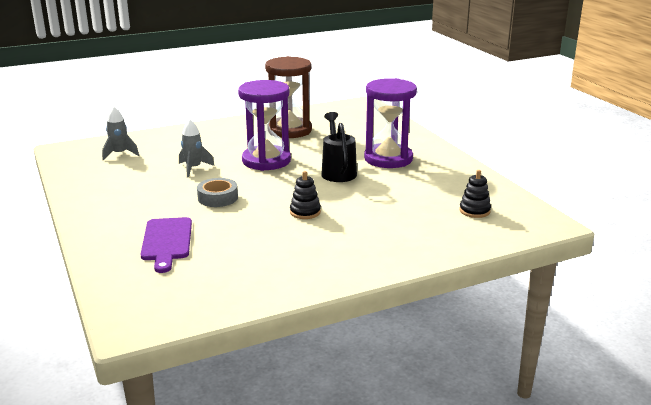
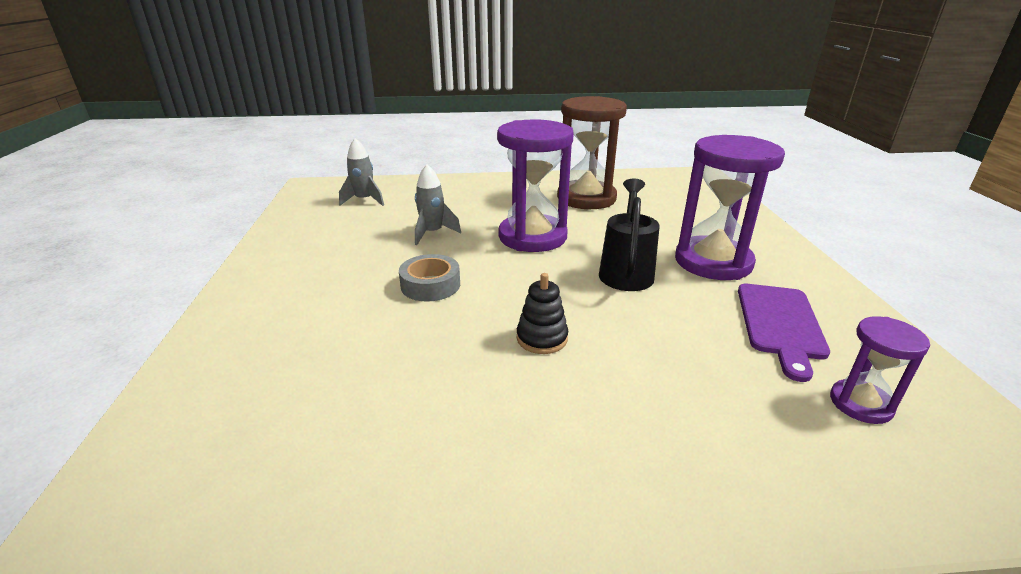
camera: 20 degrees right, 5 degrees up
purple cutting board [140,217,192,273] -> purple cutting board moved to [738,284,830,382]
black stacking toy [459,170,491,218] -> purple hourglass [830,316,930,424]

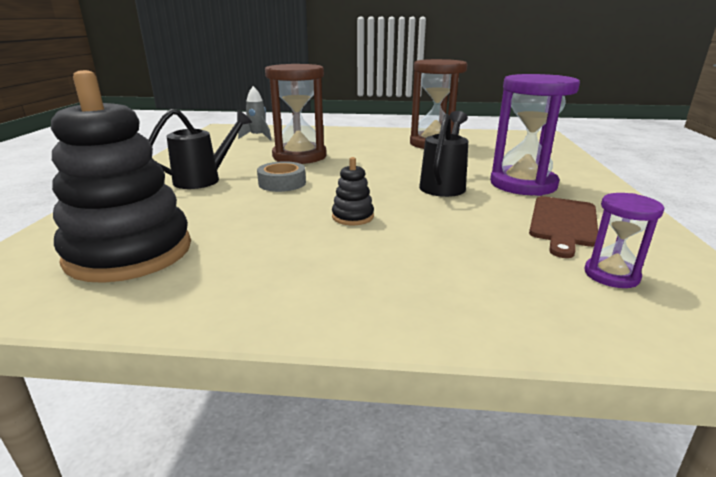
camera: 10 degrees right, 5 degrees down
grey rocket [415,164,461,245] -> brown hourglass [265,64,326,164]
purple hourglass [497,119,574,252] -> none
purple cutting board [738,284,830,382] -> brown cutting board [529,196,598,258]
none -> black stacking toy [51,70,191,283]
none -> black watering can [148,109,252,189]

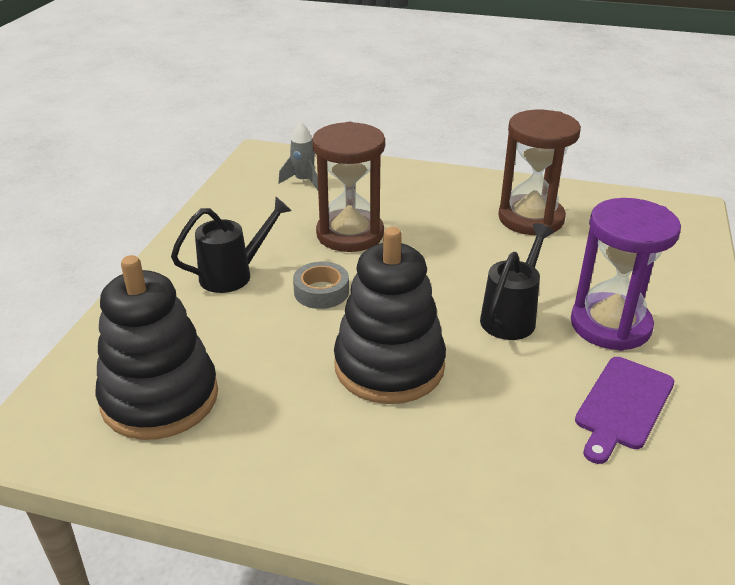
camera: 10 degrees right, 10 degrees up
black stacking toy [332,157,374,225] -> black stacking toy [334,227,446,404], size x2.38
brown cutting board [529,196,598,258] -> purple cutting board [575,357,674,464]
purple hourglass [585,193,664,288] -> none

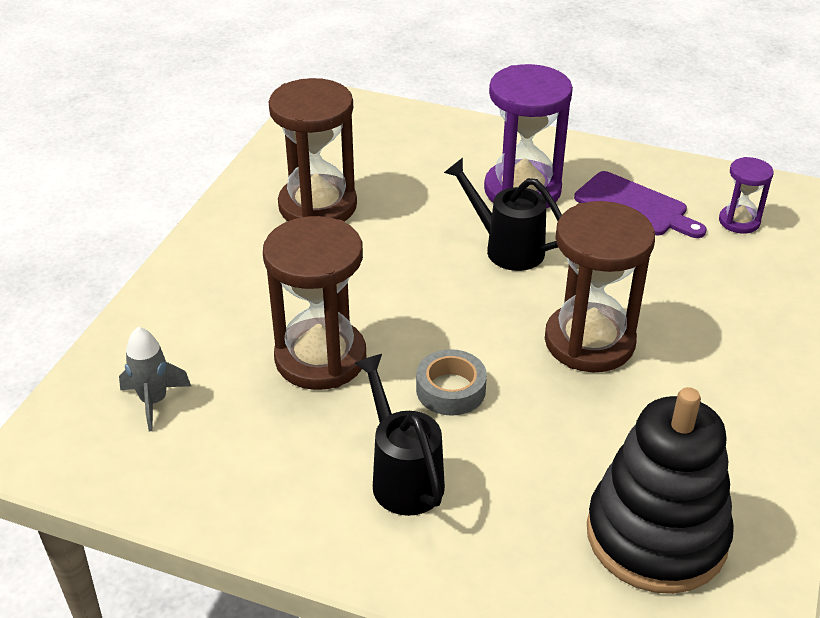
camera: 85 degrees left, 5 degrees up
black stacking toy [334,227,446,404] -> brown hourglass [545,201,655,372]
none -> purple hourglass [719,157,774,233]

